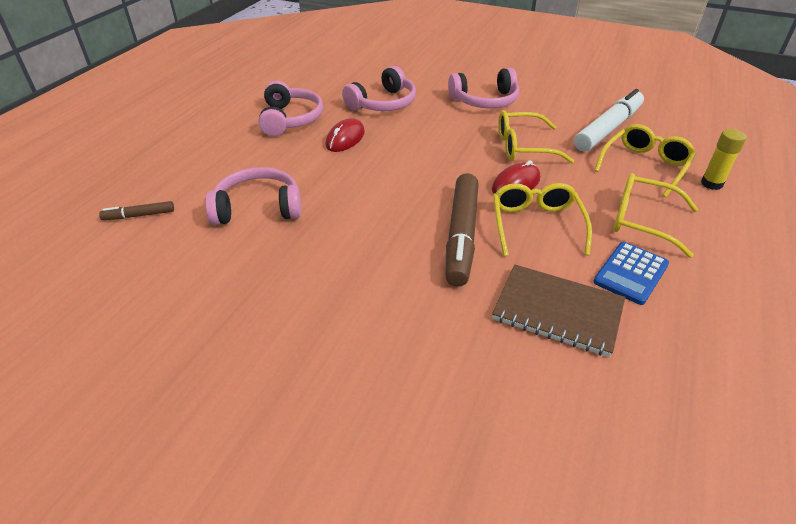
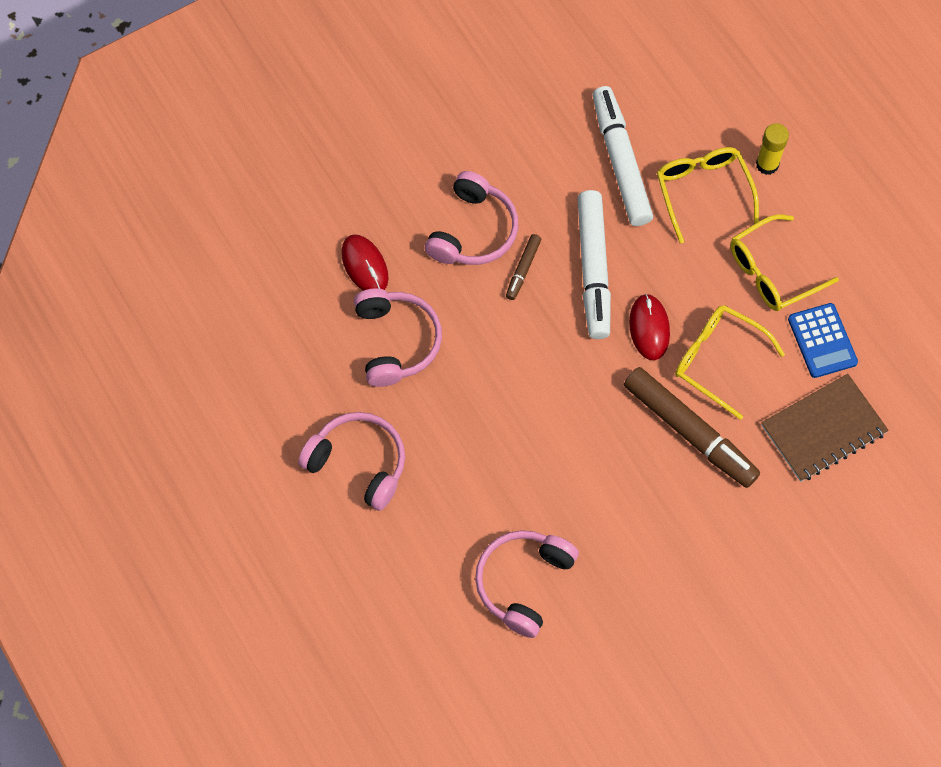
camera: 55 degrees left, 25 degrees up
brown marker [99,201,174,220] -> brown marker moved to [506,234,541,300]
red mouse [326,118,365,152] -> red mouse moved to [341,234,389,291]
yellow glasses [498,110,574,164] -> white marker [577,190,611,339]

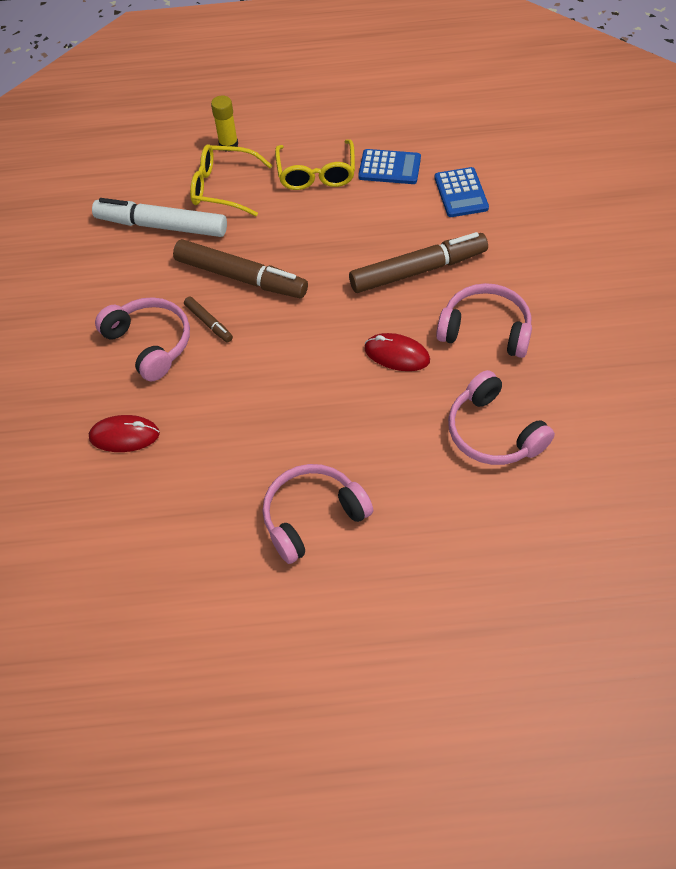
camera: 60 degrees left, 10 degrees down
pink headphones [354,288,442,387] -> pink headphones moved to [436,283,532,358]
white marker [577,190,611,339] -> brown marker [173,239,308,298]
red mouse [629,294,670,360] -> red mouse moved to [364,333,430,371]
yellow glasses [675,305,785,420] -> none
brown notebook [761,374,889,482] -> blue calculator [435,167,489,217]

